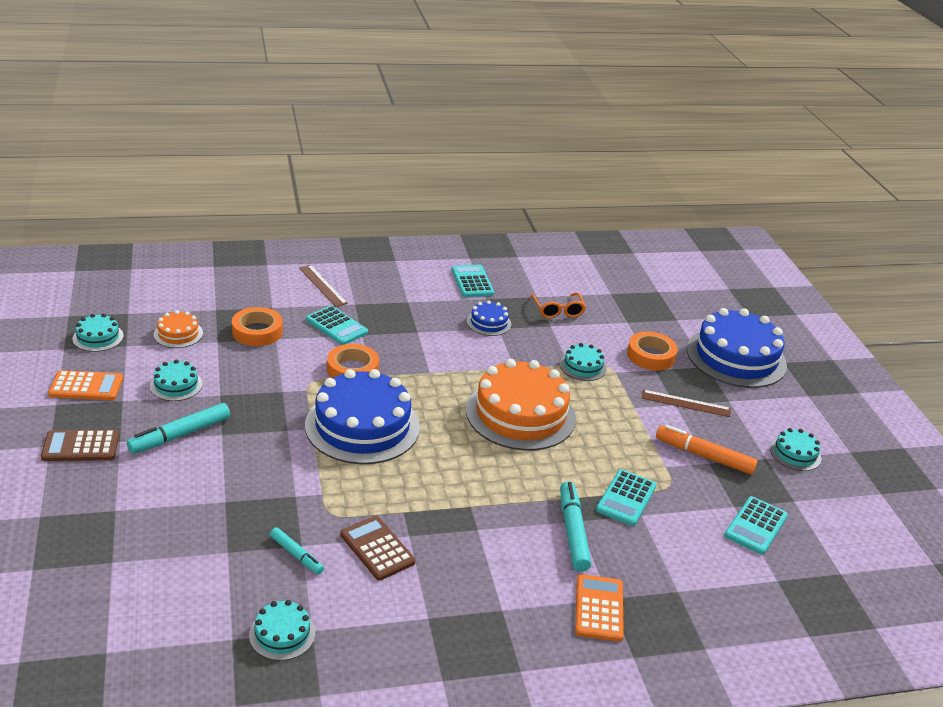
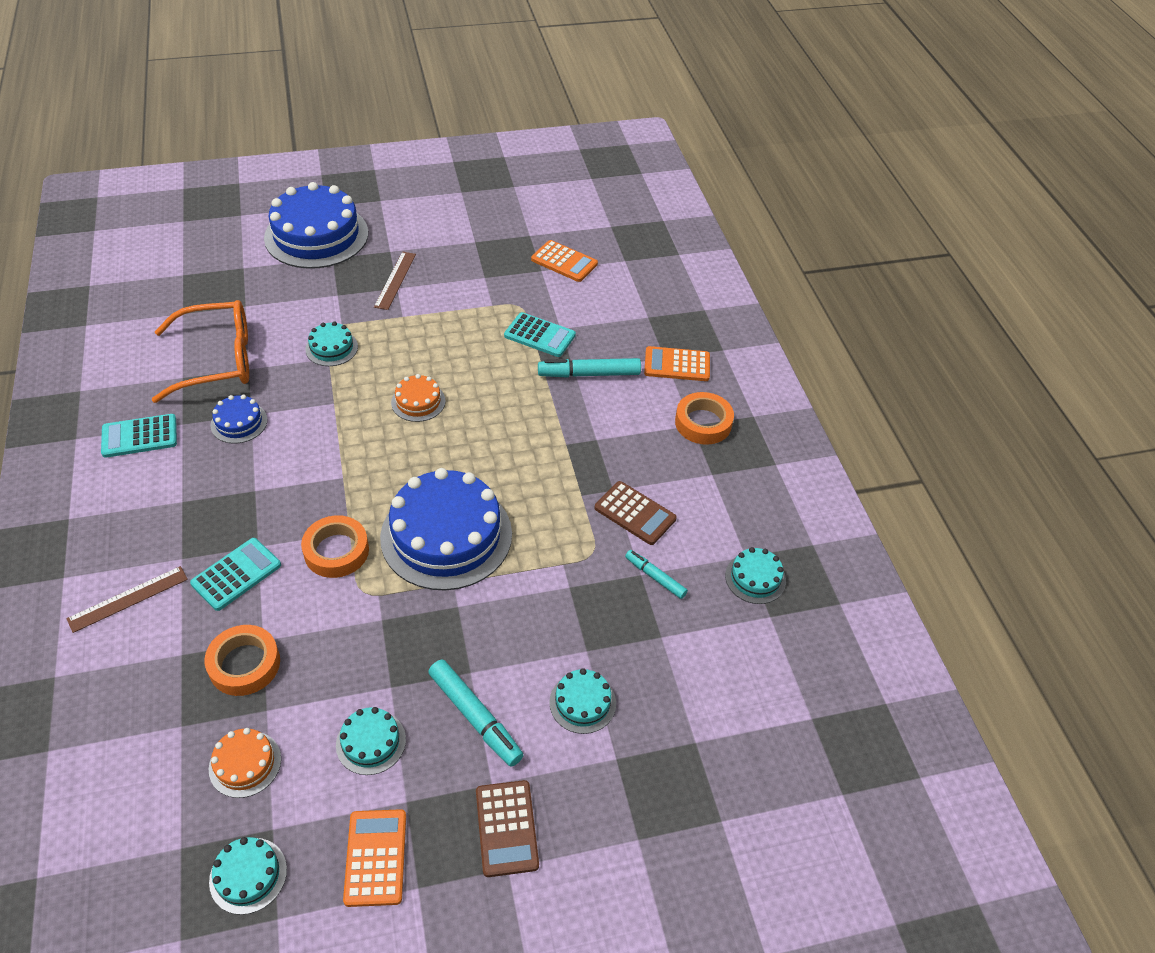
camera: 90 degrees left, 15 degrees up
turquoise marker [270,527,324,574] -> turquoise marker turned 90 degrees counterclockwise [625,550,688,599]
brown calculator [340,516,416,580] -> brown calculator turned 105 degrees counterclockwise [594,481,677,545]
orange cake [466,359,576,451] -> orange cake [391,374,445,422], size x0.46
orange glasses [530,293,586,318] -> orange glasses [152,300,249,403], size x1.87
orange tape [627,332,678,371] -> orange tape moved to [675,392,734,445]
orange marker [656,425,758,475] -> none
turquoise calculator [724,496,788,555] -> orange calculator [531,240,598,282]
turquoise cake [770,428,821,471] -> turquoise cake moved to [549,668,616,734]

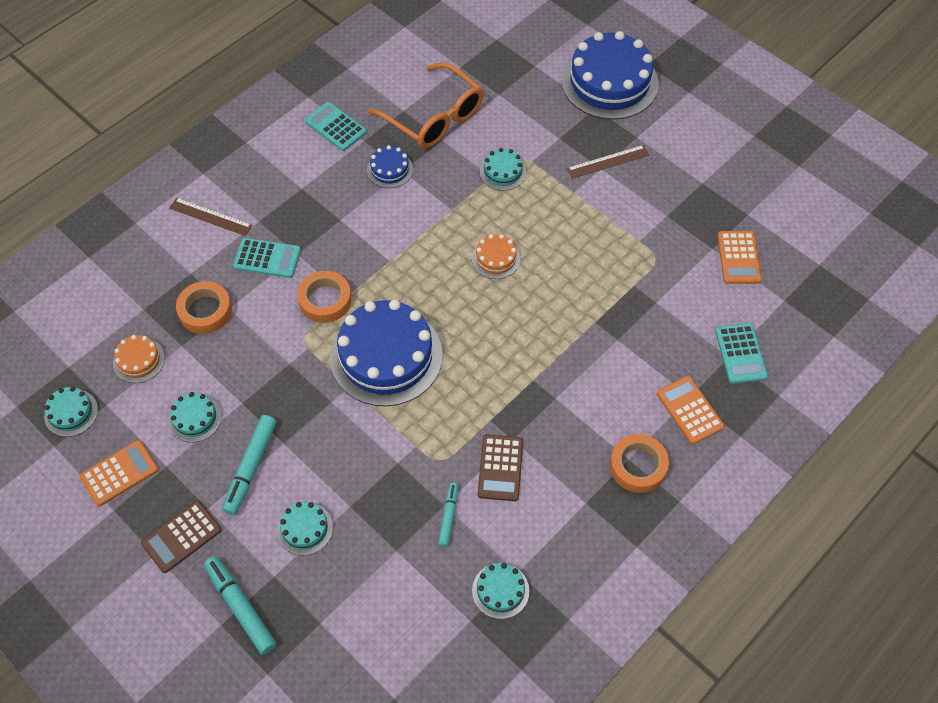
camera: 60 degrees right, 10 degrees up
turquoise calculator [504,312,576,357] -> turquoise calculator moved to [715,323,768,384]
turquoise marker [538,358,641,378] -> turquoise marker moved to [204,556,276,655]

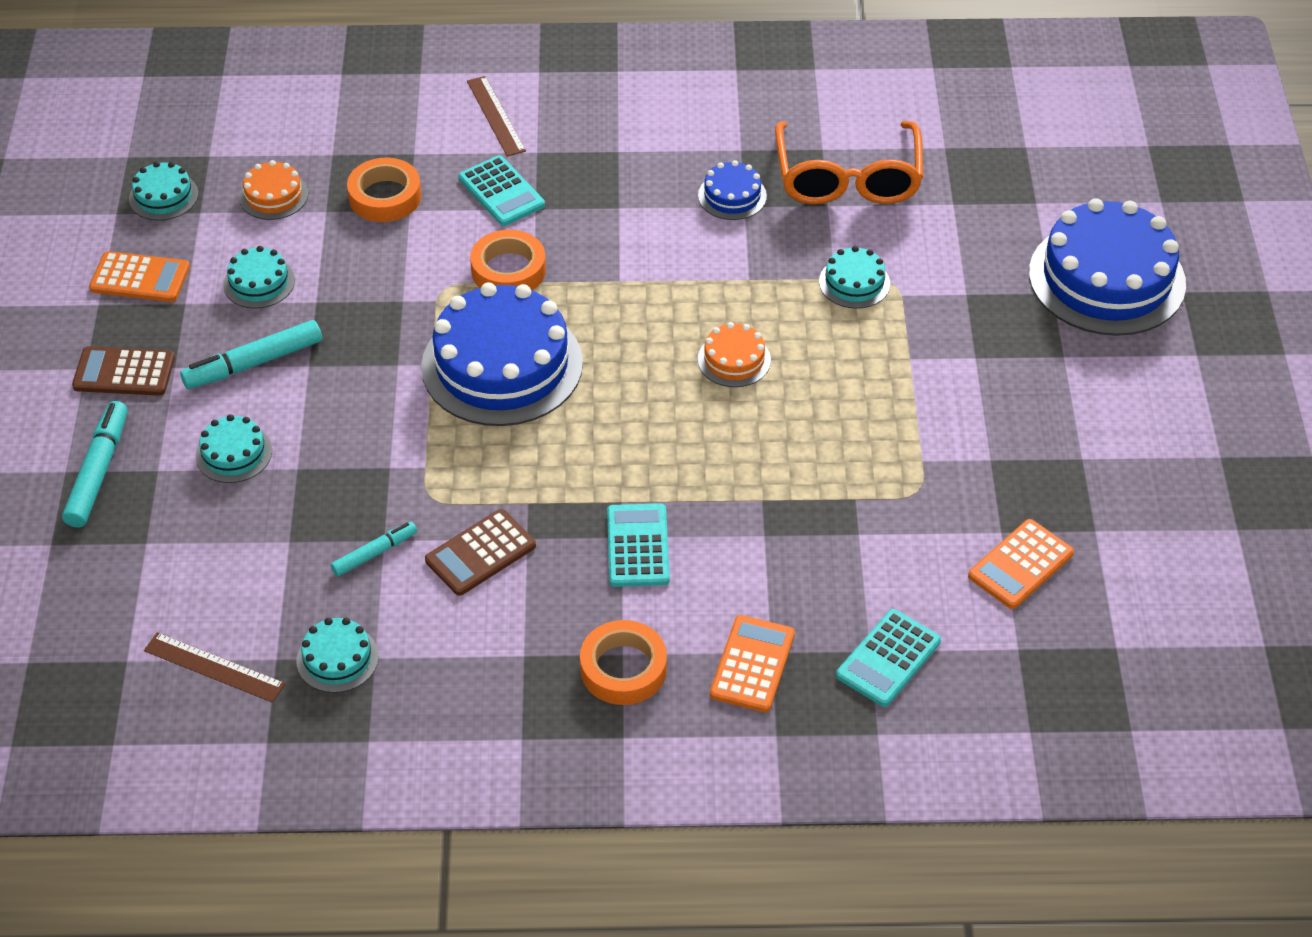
camera: 45 degrees right, 10 degrees down
turquoise calculator [305,102,367,151] -> turquoise calculator moved to [607,503,670,587]
brown ruler [567,145,649,179] -> brown ruler moved to [144,632,285,703]

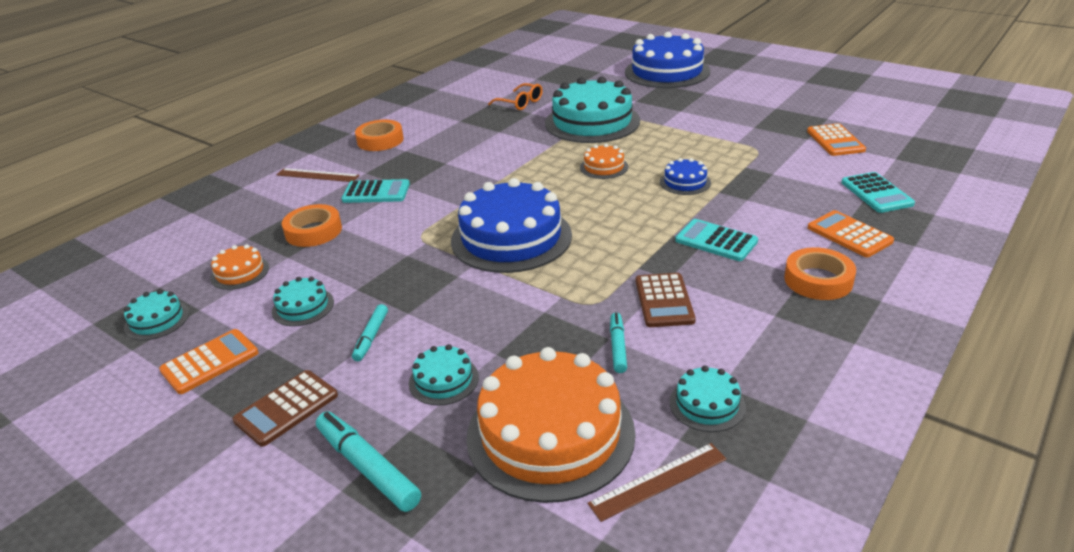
camera: 50 degrees left, 15 degrees down
turquoise marker [180,320,322,389] -> turquoise marker [352,304,388,361], size x0.61
orange tape [470,230,546,290] -> orange tape moved to [355,119,404,151]
blue cake [698,160,767,220] -> blue cake moved to [660,158,711,195]
orange glasses [775,121,923,204] -> orange glasses [488,83,543,110], size x0.53
turquoise cake [819,246,890,309] -> turquoise cake [545,77,640,143], size x2.19
none -> orange cake [466,347,636,503]

